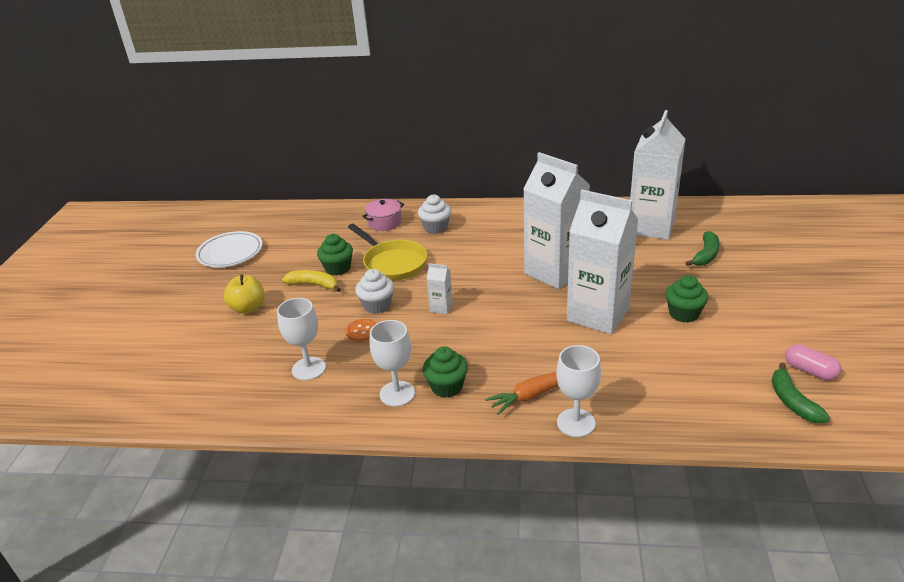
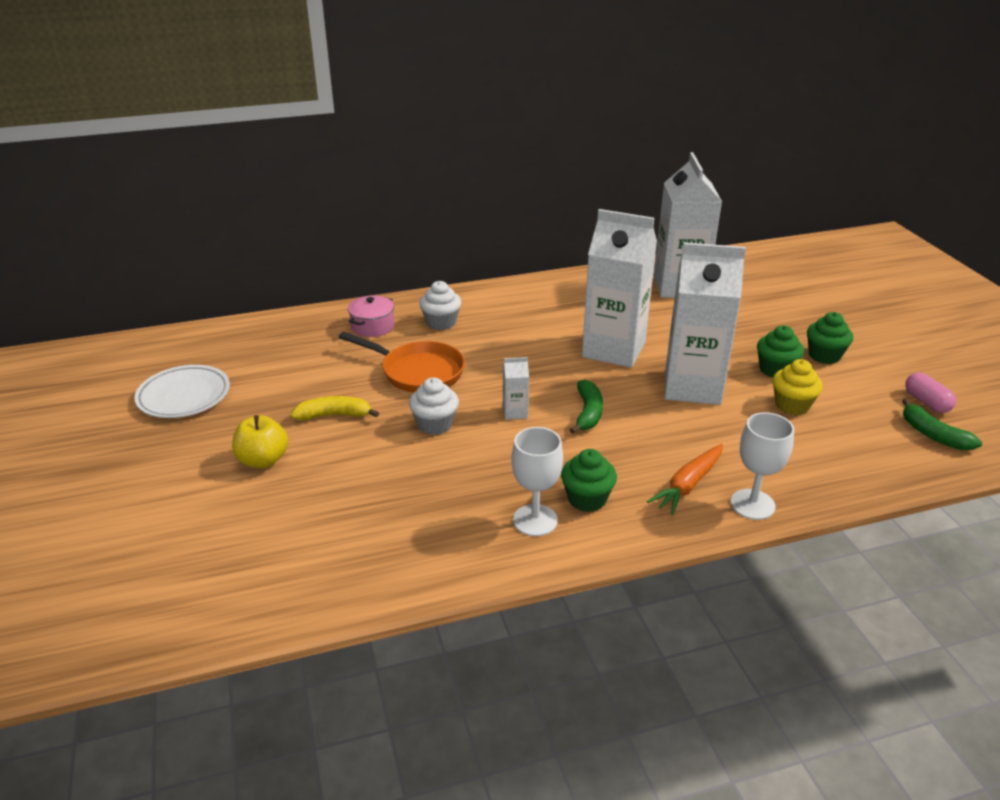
camera: 25 degrees left, 0 degrees up
white goblet [277,298,326,380] -> none
green cupcake [317,234,353,276] -> green cupcake moved to [807,312,853,364]
orange button [346,319,376,342] -> none
yellow pan [348,224,427,281] -> orange pan [339,332,465,393]
green banana [686,231,719,266] -> green banana moved to [570,380,603,434]
pink capsule [785,344,841,380] -> pink capsule turned 45 degrees clockwise [905,372,956,413]
none -> yellow cupcake [772,359,823,415]

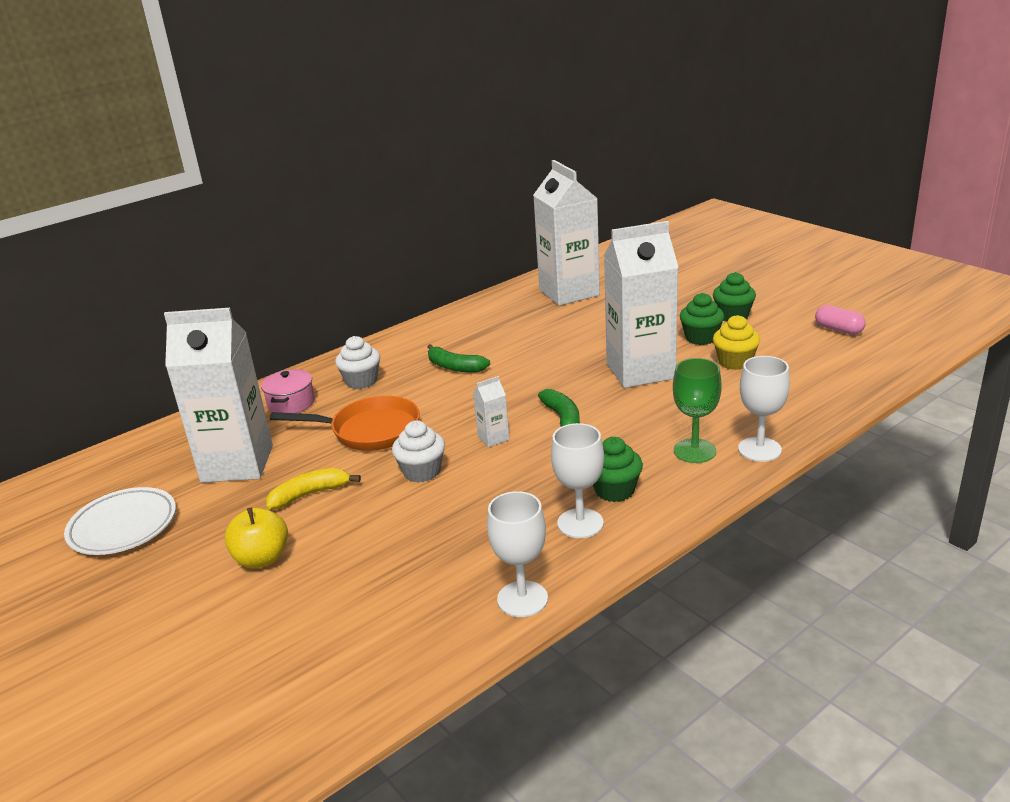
camera: 20 degrees left, 5 degrees down
white carton [582,209,657,368] -> white carton moved to [164,308,273,483]
orange carrot [647,444,723,515] -> green goblet [673,358,722,463]
green banana [902,399,982,450] -> green banana moved to [428,344,490,373]
none -> white goblet [487,491,548,617]

